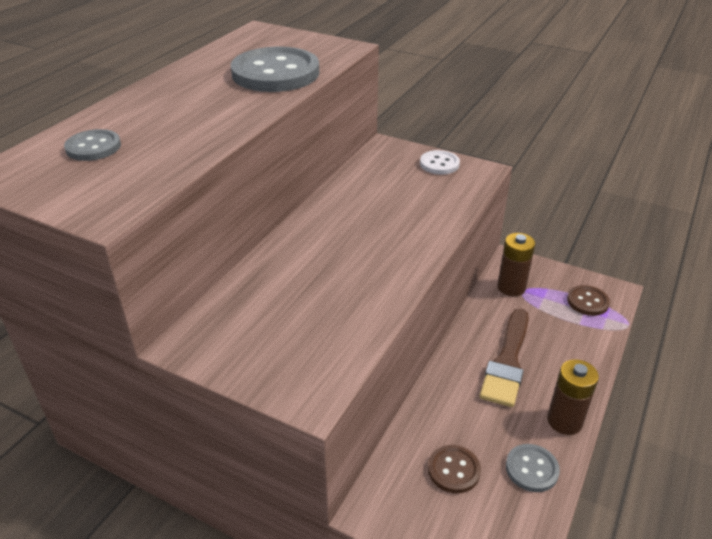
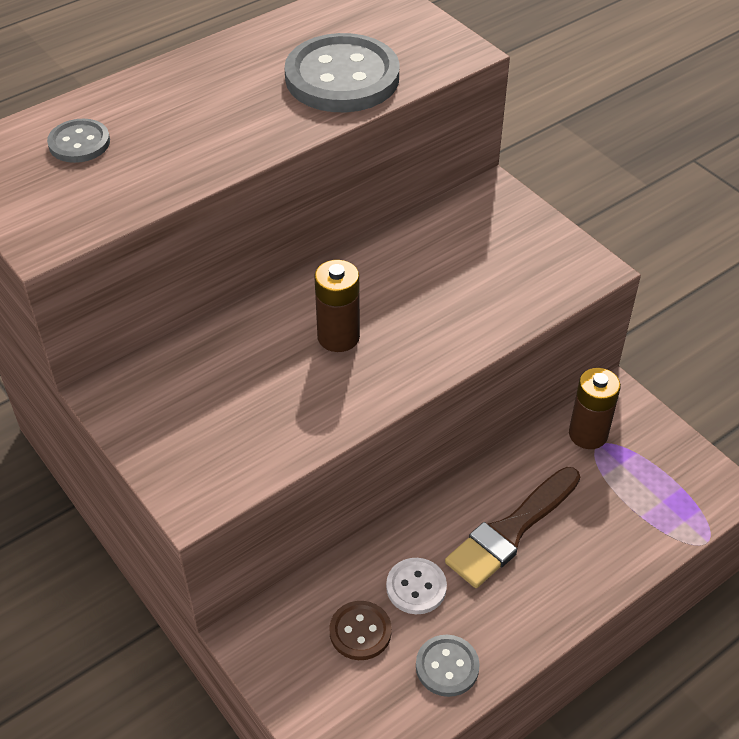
camera: 25 degrees right, 10 degrees up
white button [420,150,460,174] -> white button moved to [386,558,447,614]
brown battery [547,359,599,435] -> brown battery moved to [314,260,360,352]
brown button [567,285,610,316] -> none

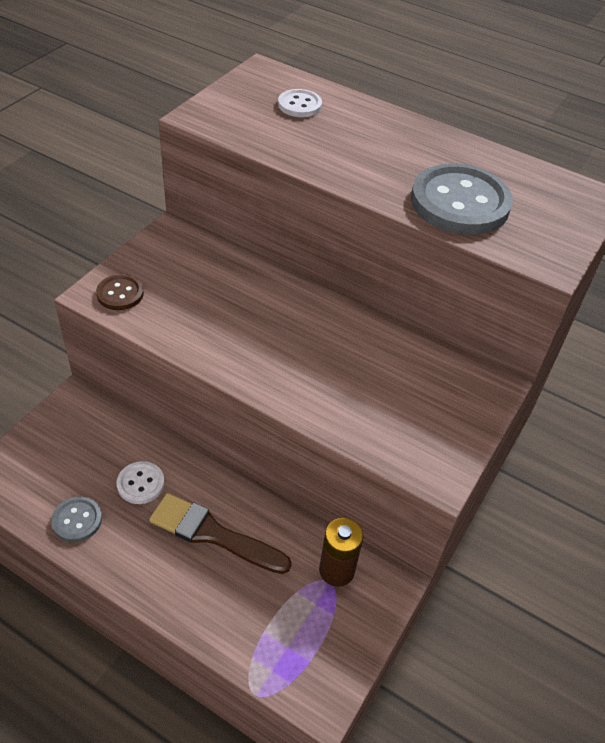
camera: 65 degrees right, 0 degrees up
grey button [47,119,110,163] -> white button [278,89,322,117]
brown battery [314,260,360,352] -> none
brown button [329,601,392,660] -> brown button moved to [96,274,144,310]

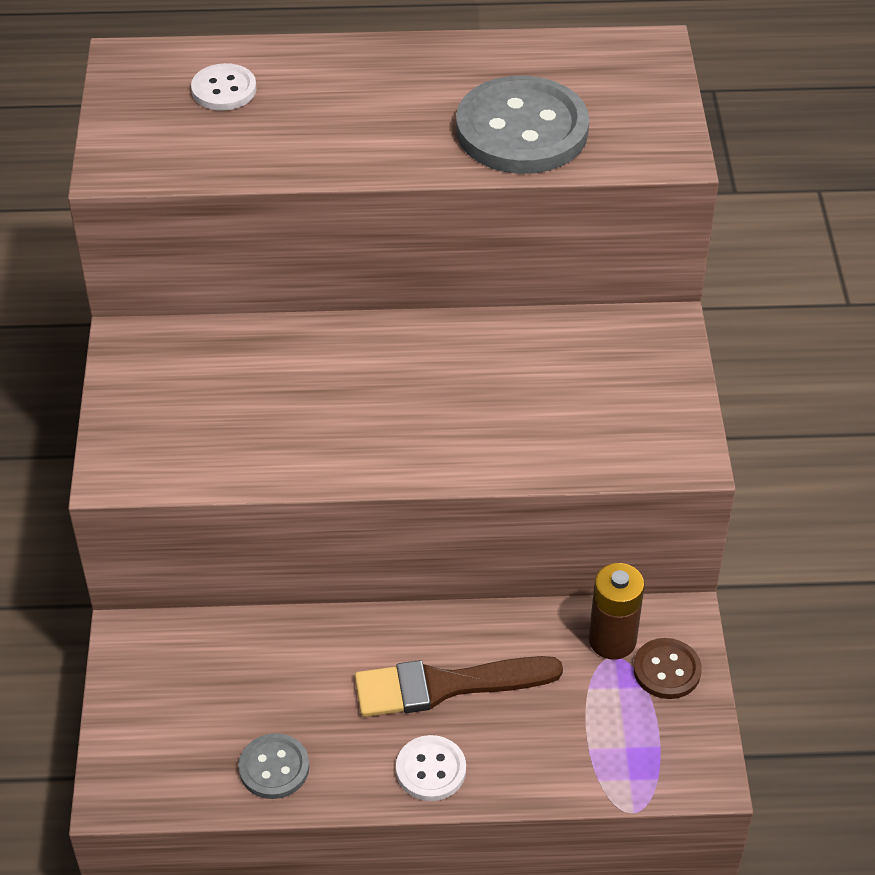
camera: 30 degrees left, 0 degrees up
brown button [96,274,144,310] -> brown button moved to [633,638,702,699]
white button [117,461,165,504] -> white button moved to [396,735,466,801]

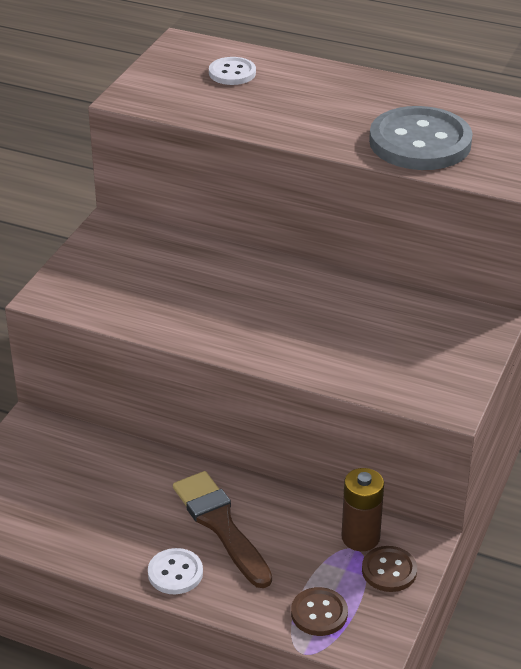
camera: 25 degrees right, 10 degrees down
grey button [238,733,309,799] -> none
brown brush [355,656,563,717] -> brown brush turned 45 degrees clockwise [173,471,272,588]
none -> brown button [291,587,348,636]

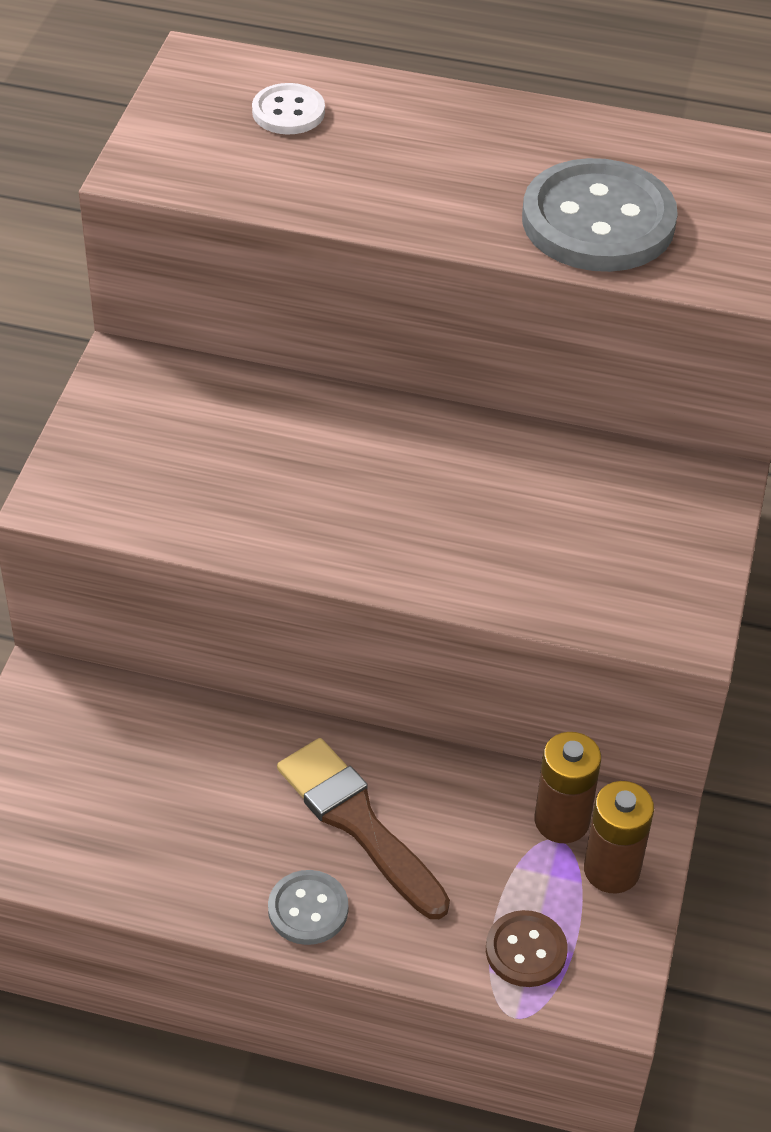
camera: 10 degrees left, 10 degrees up
white button [148,548,203,594] -> grey button [268,870,348,945]
brown button [362,546,417,592] -> brown battery [584,781,654,893]

